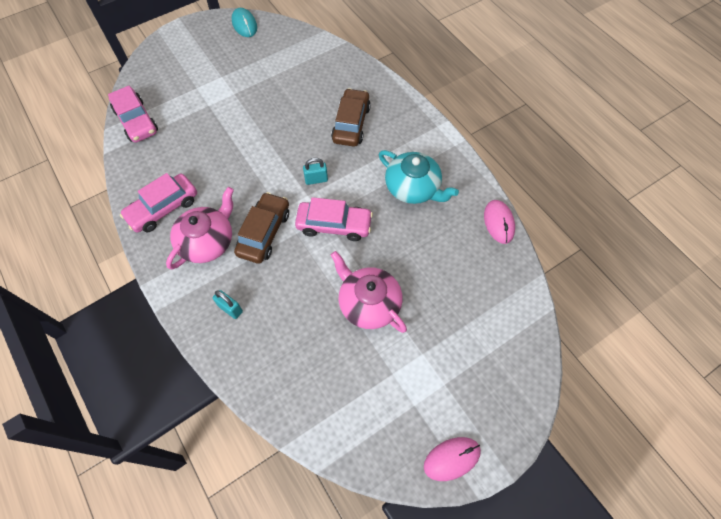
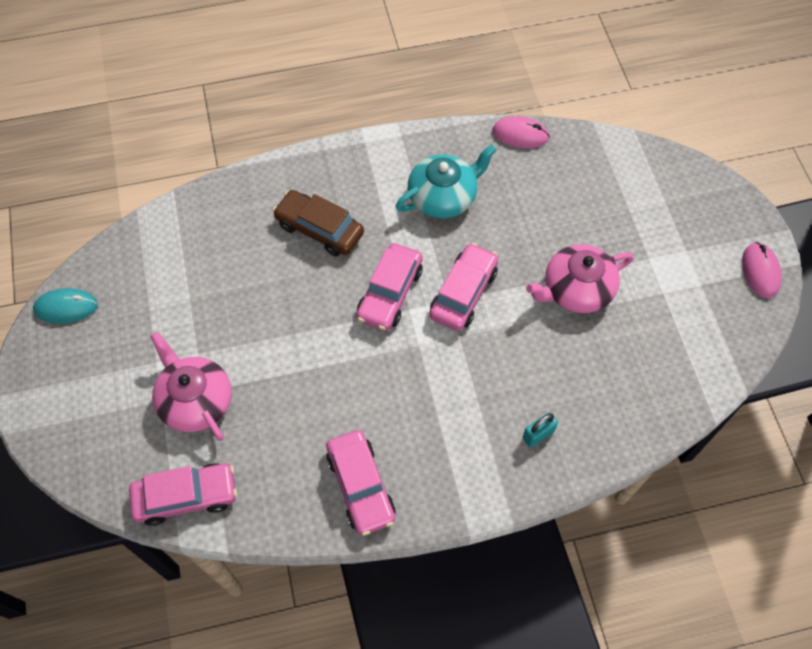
camera: 70 degrees left, 0 degrees up
pink teapot [166,187,234,270] -> pink teapot moved to [150,332,232,441]
brown car [234,192,289,264] -> none
turquoise padlock [303,158,328,185] -> pink car [356,243,423,331]

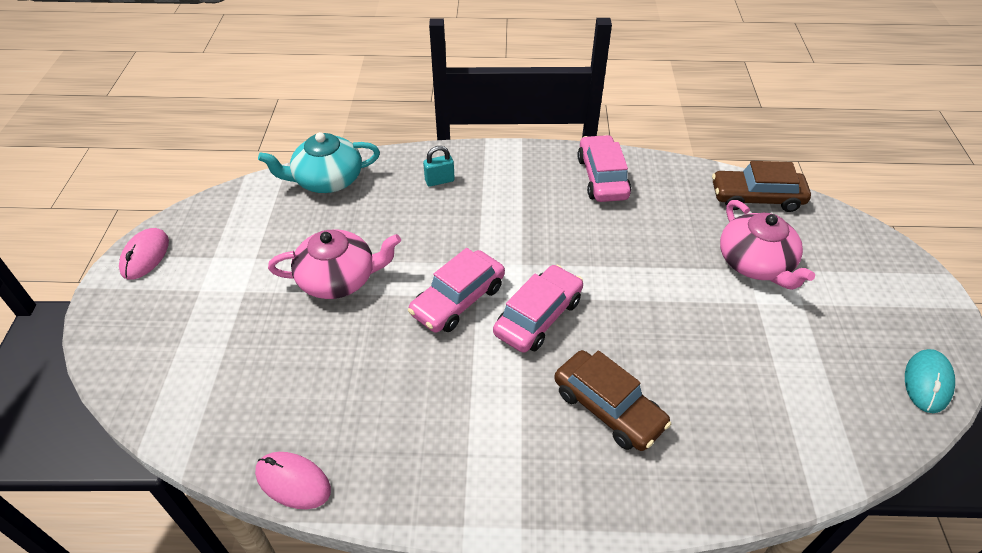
camera: 165 degrees left, 15 degrees down
turquoise mouse [33,288,98,323] -> turquoise mouse turned 75 degrees counterclockwise [905,349,955,413]
pink car [129,463,237,526] -> brown car [712,161,811,212]
turquoise teapot [396,144,496,218] -> turquoise teapot moved to [258,132,380,193]

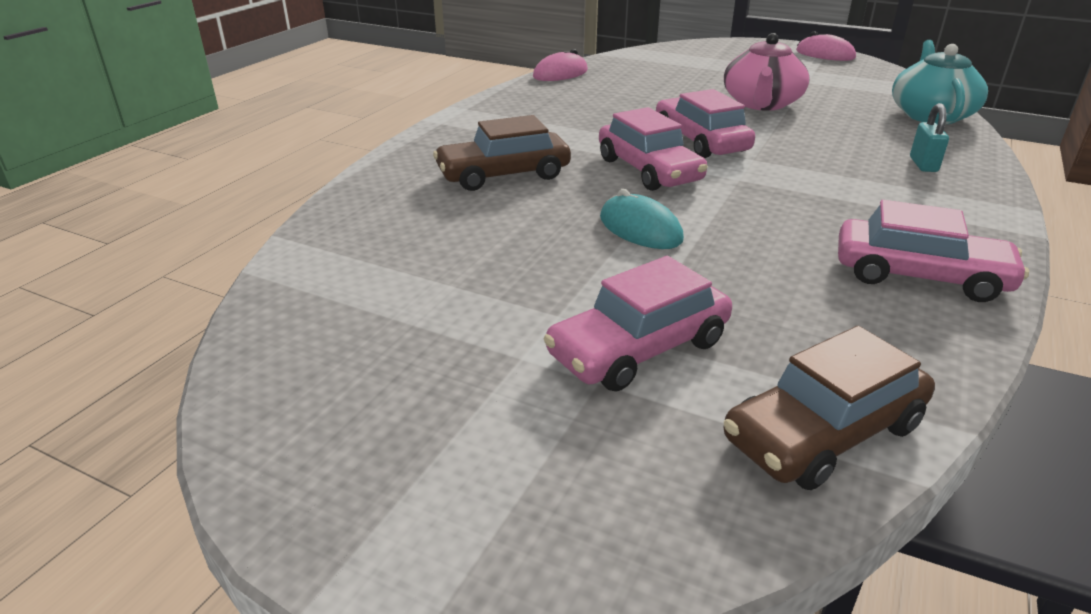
camera: 115 degrees right, 15 degrees down
brown car [712,161,811,212] -> brown car turned 150 degrees counterclockwise [724,326,935,490]
pink teapot [720,200,815,290] -> pink car [544,256,732,392]
turquoise mouse [905,349,955,413] -> turquoise mouse moved to [600,189,684,249]

